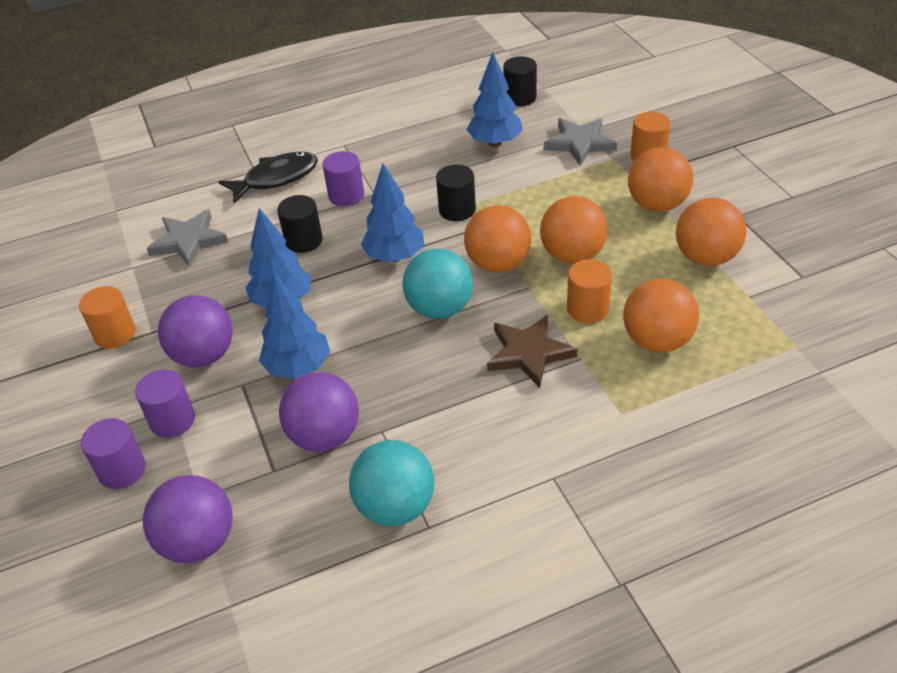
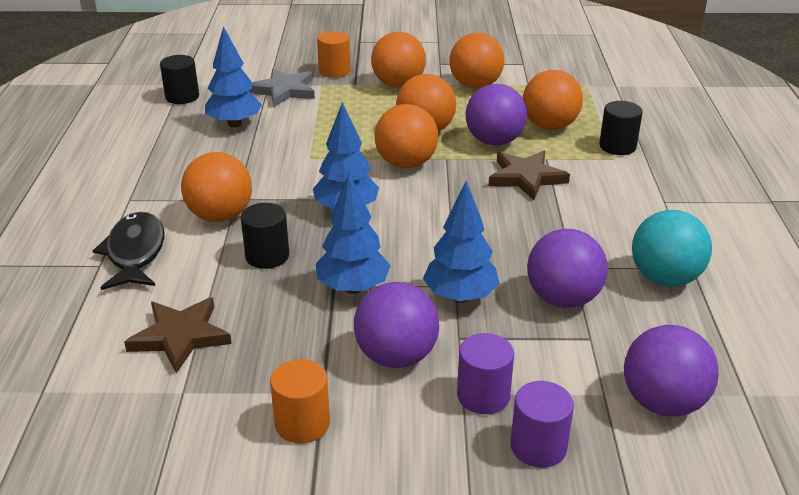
camera: 70 degrees left, 10 degrees down
grey star [147,209,228,267] -> brown star [124,297,232,373]
purple cylinder [323,151,364,206] -> orange ball [181,152,252,222]
turquoise ball [402,248,473,319] -> none
black cylinder [436,165,476,221] -> black cylinder moved to [599,101,643,155]
orange cylinder [567,259,612,323] -> purple ball [466,84,527,146]

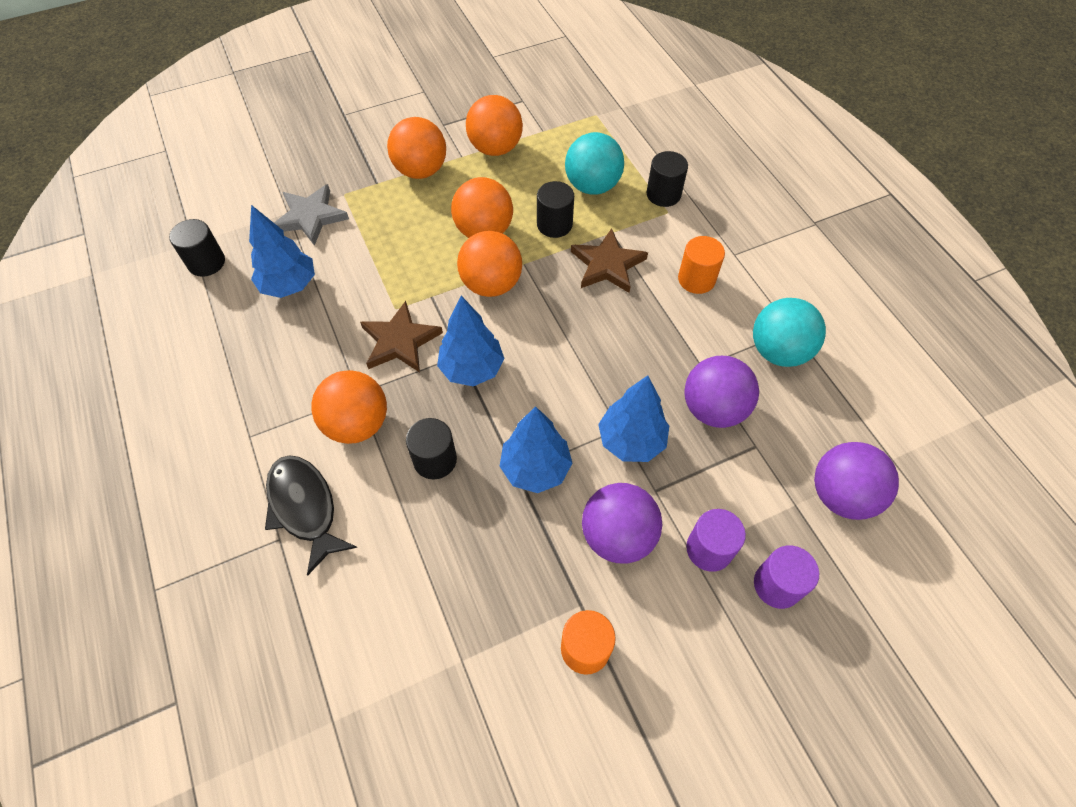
camera: 25 degrees left, 25 degrees up
brown star [124,297,232,373] -> brown star moved to [360,301,443,372]
orange cylinder [317,31,351,78] -> orange cylinder moved to [678,236,725,294]
purple ball [466,84,527,146] -> black cylinder [537,181,574,238]
orange ball [523,70,583,130] -> turquoise ball [565,132,624,195]

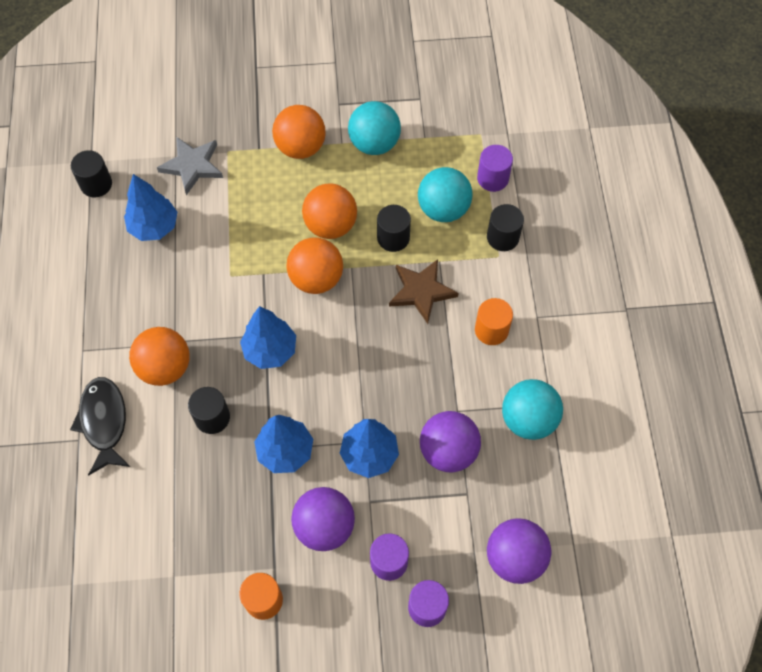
camera: 20 degrees right, 5 degrees up
brown star [360,301,443,372] -> none
orange ball [466,95,523,156] -> turquoise ball [348,101,401,155]
none -> purple cylinder [477,145,513,192]

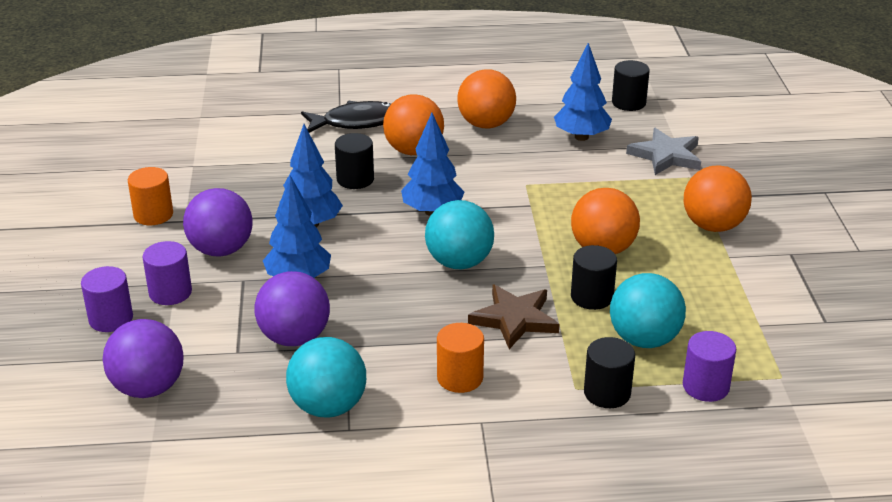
camera: 90 degrees right, 30 degrees down
orange ball [286,237,343,294] -> orange ball moved to [457,69,516,128]
turquoise ball [348,101,401,155] -> turquoise ball moved to [425,200,494,270]

